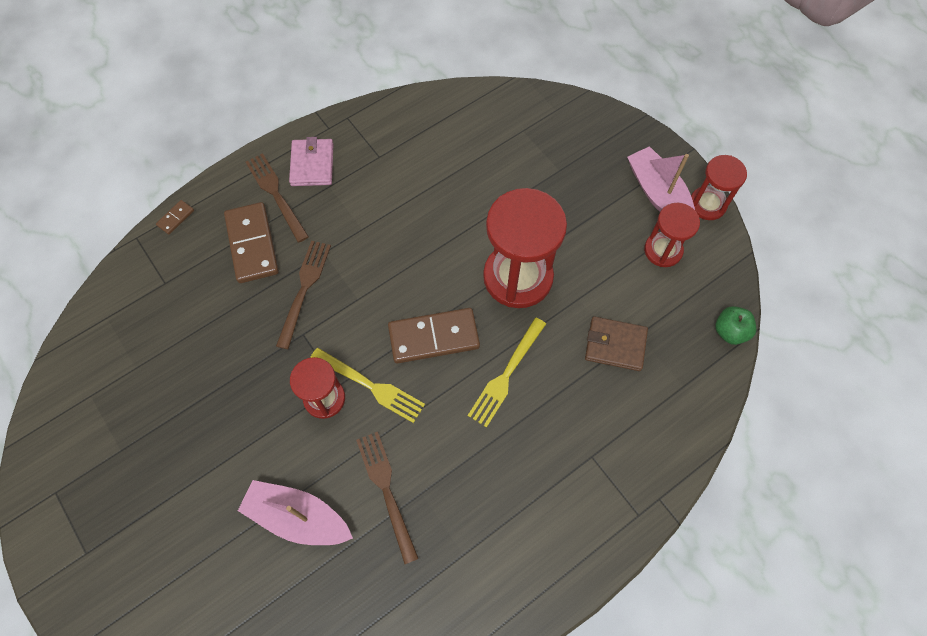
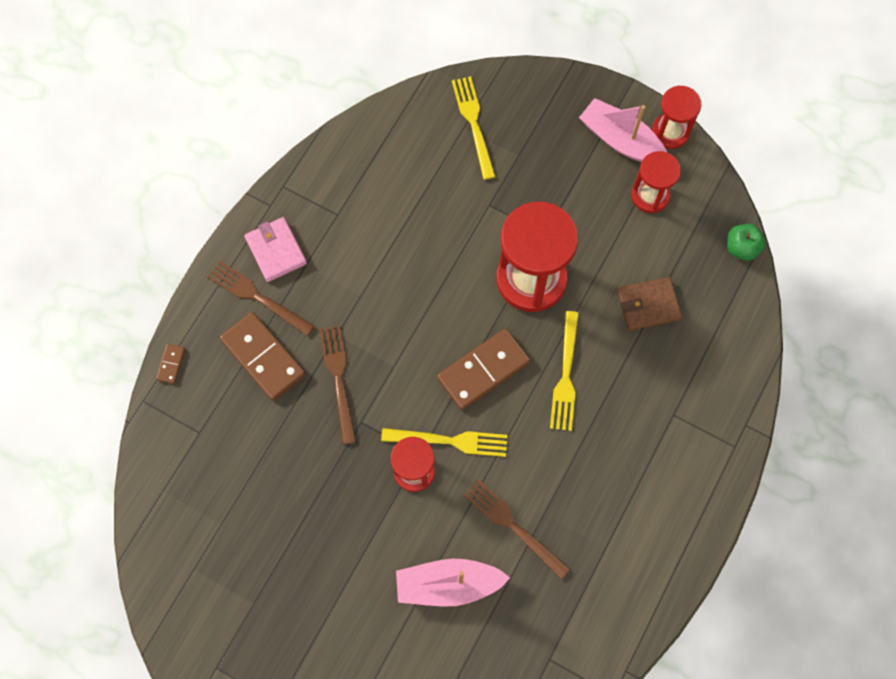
camera: 25 degrees left, 5 degrees up
none -> yellow fork [452,76,496,180]

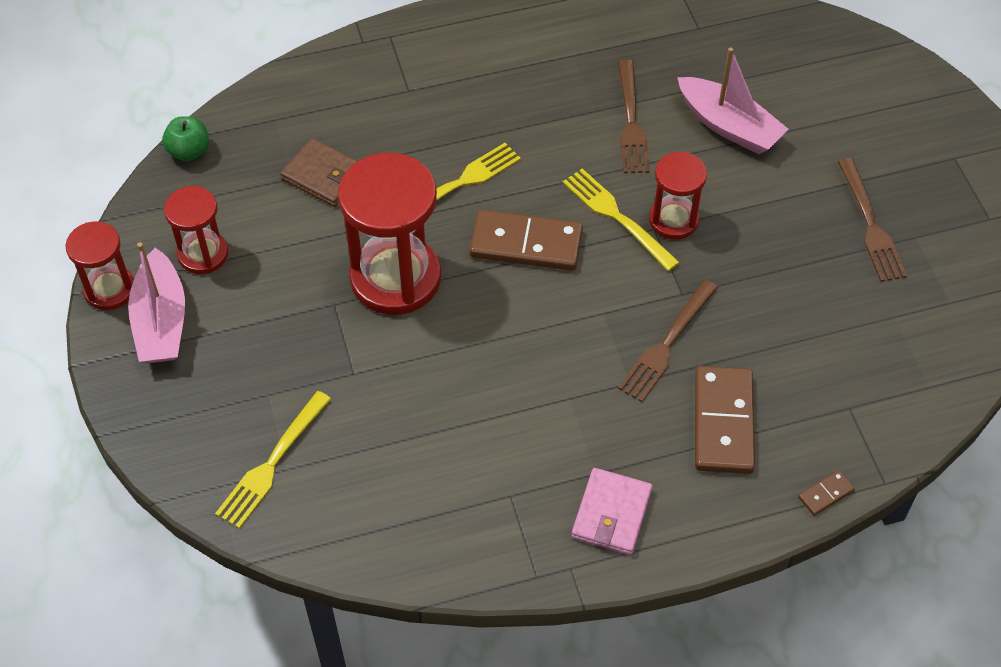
camera: 135 degrees left, 15 degrees down
brown fork [208,261,314,336] -> brown fork moved to [837,158,907,282]

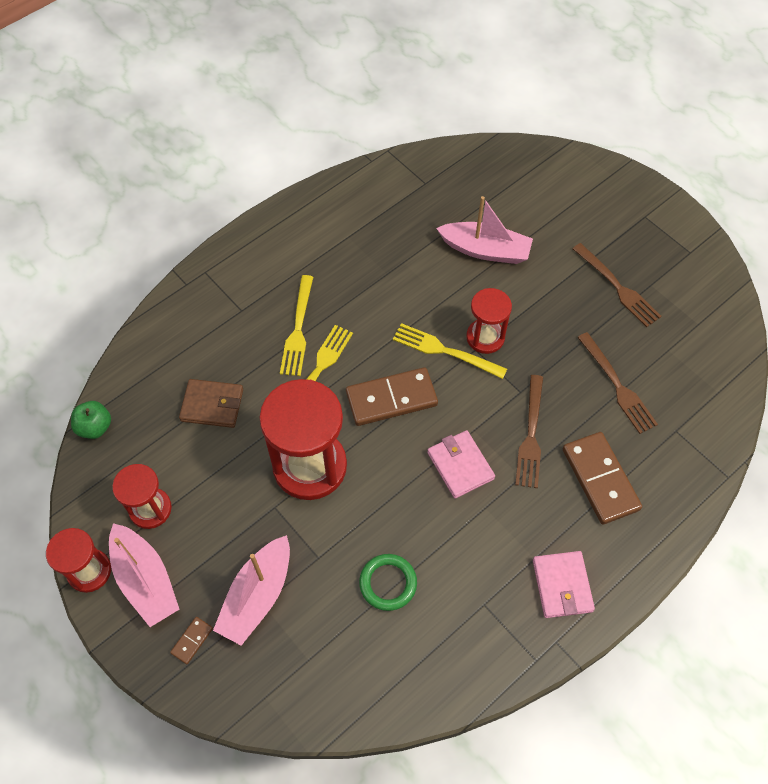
camera: 25 degrees left, 5 degrees up
yellow fork [215,391,331,529] -> yellow fork moved to [280,275,313,376]
brown fork [618,60,650,173] -> brown fork moved to [577,332,658,434]
brown domino [798,470,855,516] -> brown domino moved to [170,617,213,664]
none -> pink boat [213,535,290,646]
none -> green ring [359,554,417,611]
none -> pink wallet [427,430,495,499]

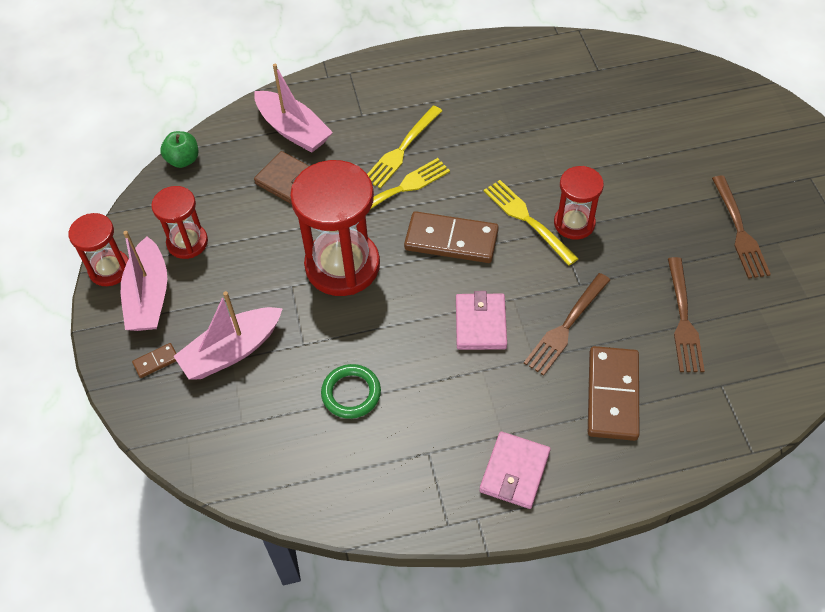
camera: 30 degrees right, 5 degrees down
pink boat [436,196,533,264] -> pink boat moved to [254,64,333,153]

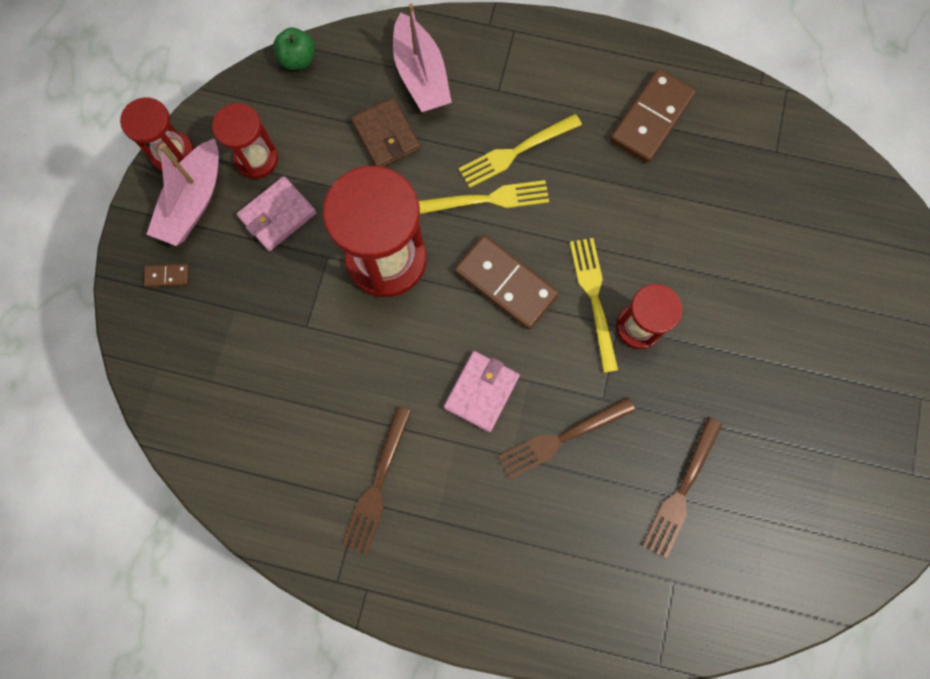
camera: 25 degrees right, 20 degrees up
pink boat [173,291,283,379] -> none
green ring [321,364,381,419] -> none
pink wallet [479,431,551,509] -> pink wallet moved to [237,176,316,251]
brown domino [588,346,640,441] -> brown domino moved to [610,69,696,163]
brown fork [712,176,771,279] -> brown fork moved to [342,406,412,554]

